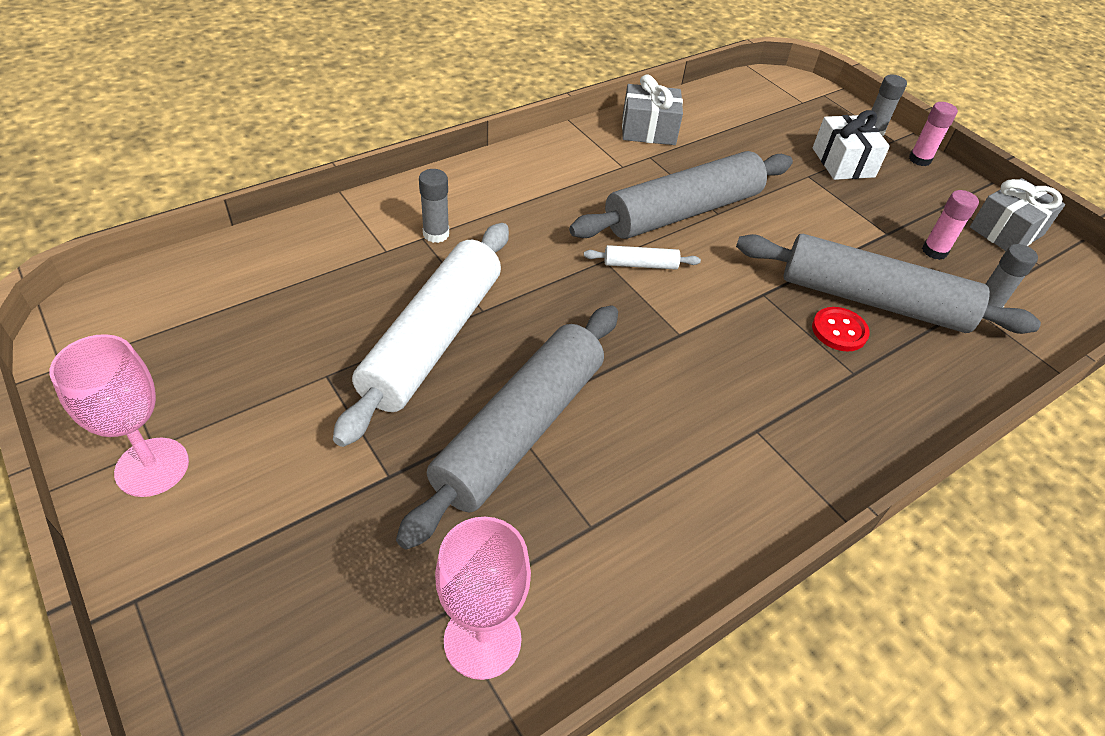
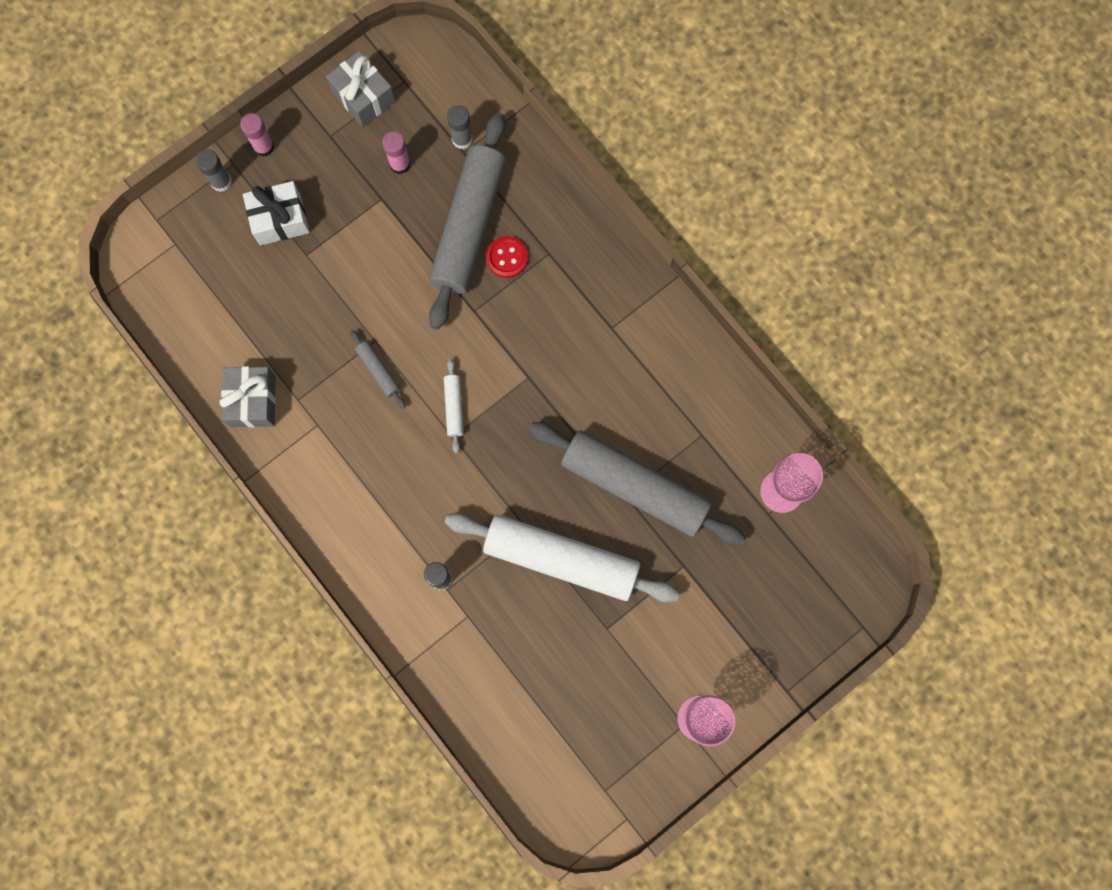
camera: 90 degrees left, 30 degrees up
grey rolling pin [569,151,793,239] -> grey rolling pin [350,330,406,409], size x0.41

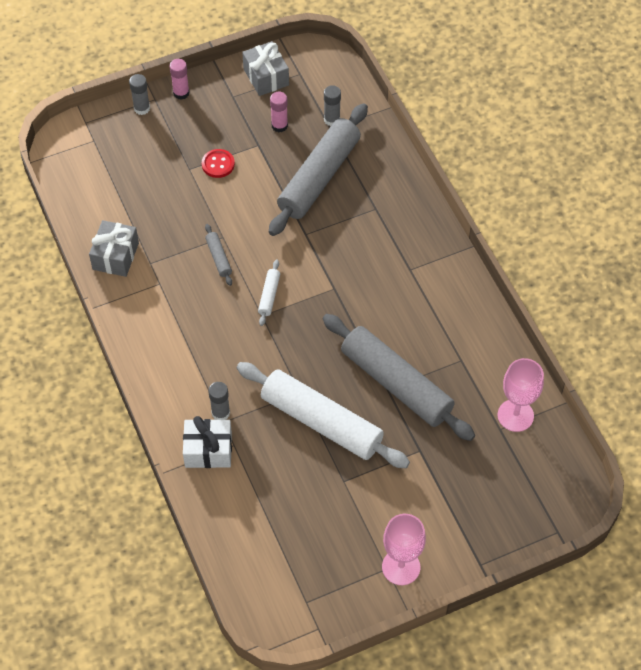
camera: 15 degrees right, 20 degrees down
white gift [243,181,310,245] -> white gift moved to [183,416,232,468]
red button [486,236,528,278] -> red button moved to [202,149,235,178]

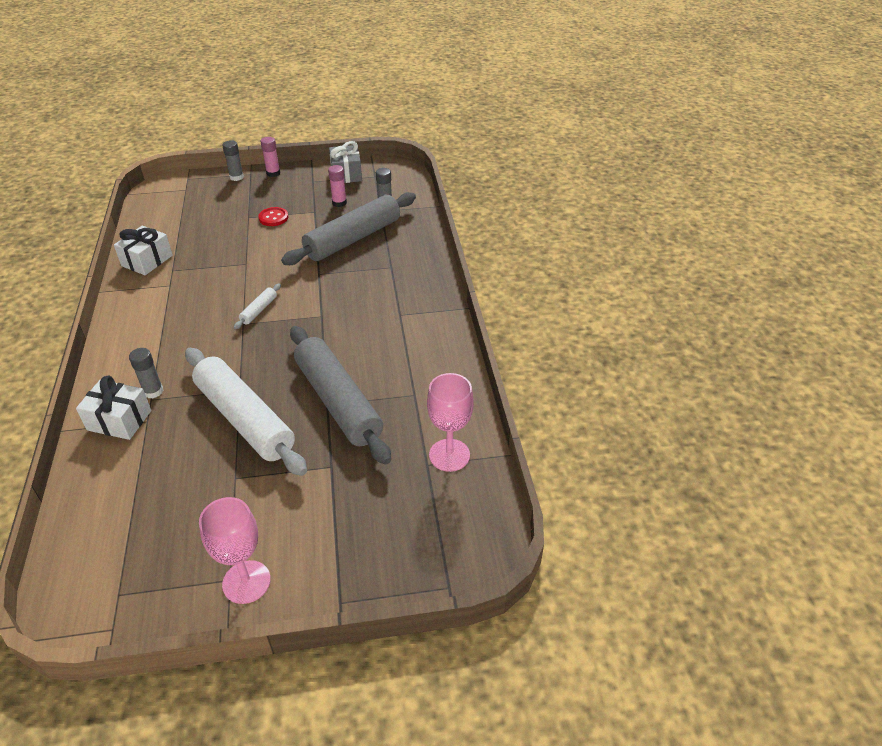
camera: 15 degrees right, 15 degrees down
grey gift [89,220,139,277] -> white gift [114,226,173,275]
grey rolling pin [205,224,232,286] -> none

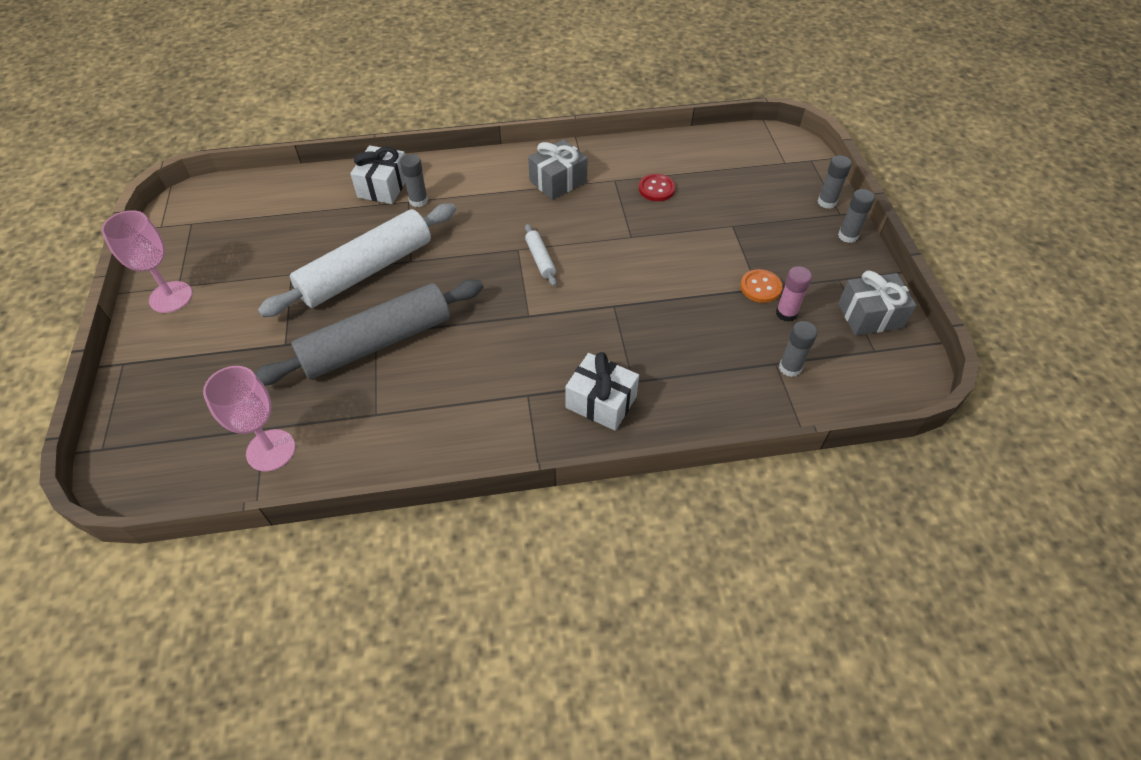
camera: 90 degrees right, 10 degrees up
white gift [114,226,173,275] -> white gift moved to [565,352,639,431]
white rolling pin [234,283,281,329] -> white rolling pin turned 45 degrees clockwise [525,224,557,286]
red button [258,207,288,226] -> red button moved to [639,174,675,201]
pink glue stick [260,137,280,177] -> grey glue stick [838,189,875,243]
grey rolling pin [281,192,416,265] -> none
none -> grey gift [528,139,588,200]
none -> orange button [740,269,783,303]

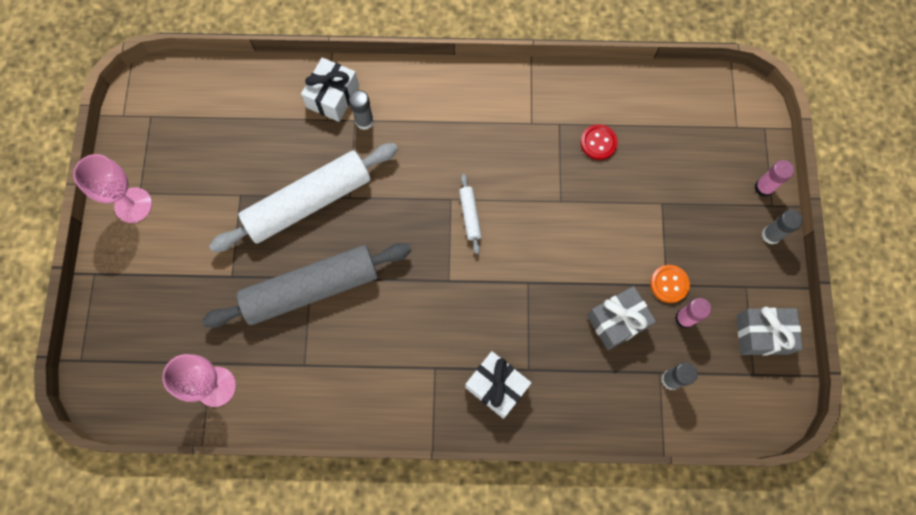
camera: 10 degrees right, 20 degrees up
grey gift [528,139,588,200] -> grey gift moved to [587,286,656,350]
grey glue stick [818,155,852,209] -> pink glue stick [755,160,794,197]

